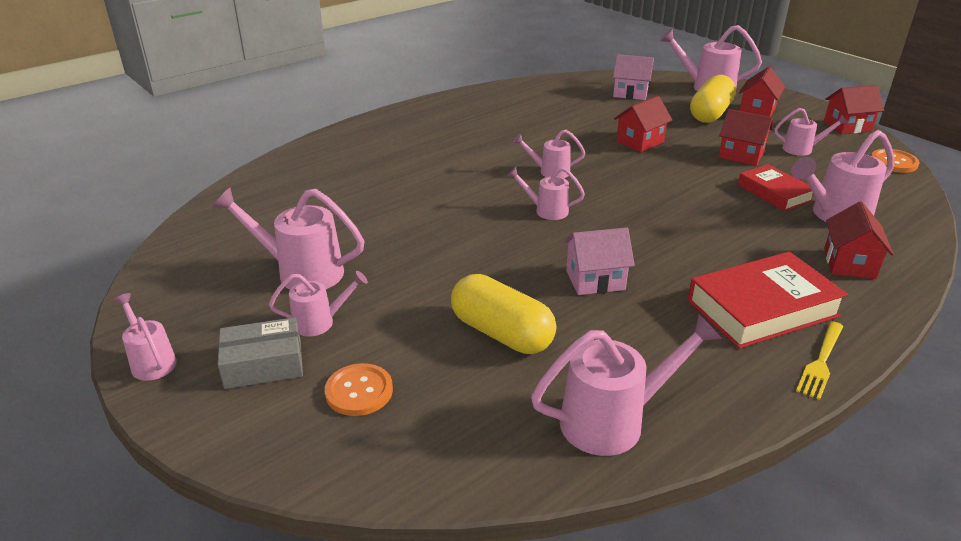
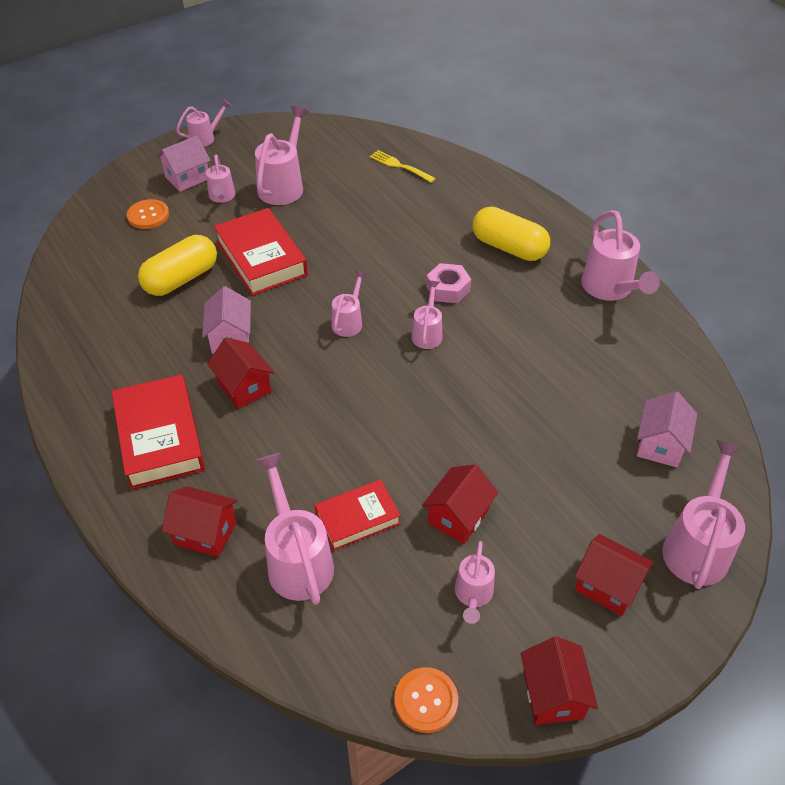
camera: 95 degrees right, 15 degrees up
grey box [217,317,303,389] -> pink house [157,135,211,192]
pink watering can [531,314,722,456] -> pink watering can moved to [581,210,660,301]
red house [614,96,672,152] -> red house moved to [207,337,274,409]
yellow capsule [690,75,736,123] -> yellow capsule moved to [472,207,550,261]
yellow fork [796,321,843,400] -> yellow fork moved to [370,150,436,183]
none -> red book [214,208,308,296]
none -> pink nut [426,263,471,303]

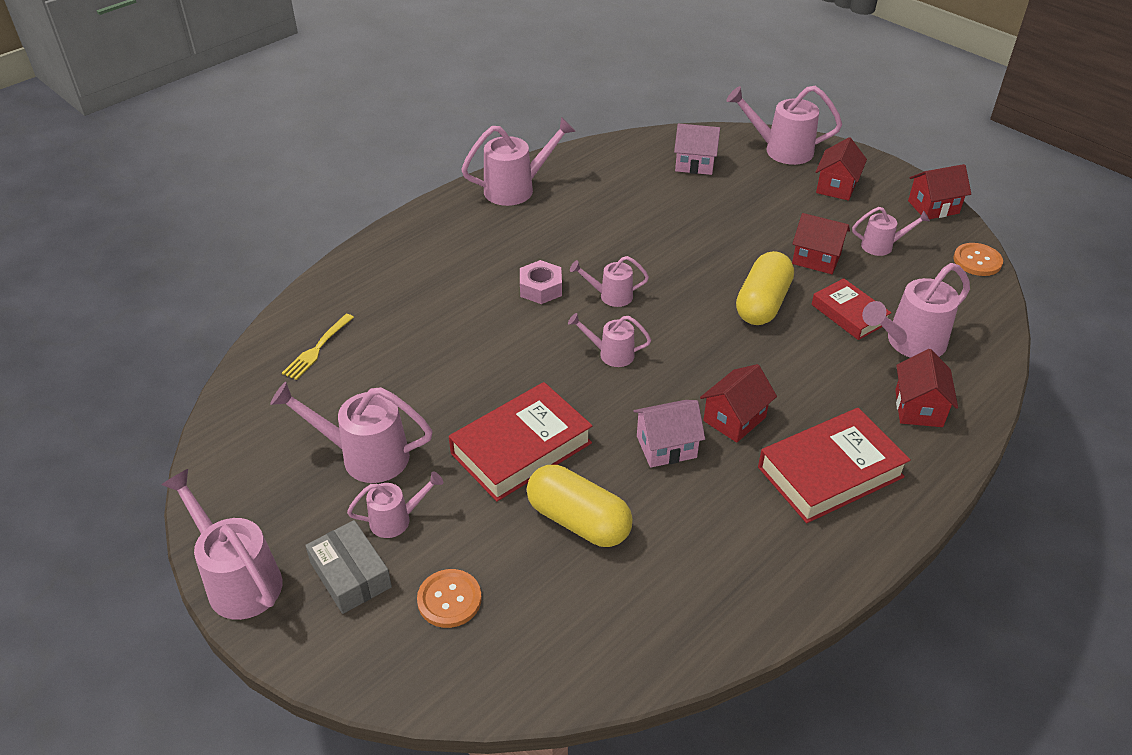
camera: 100 degrees left, 5 degrees down
pink house [157,135,211,192] -> grey box [305,520,392,614]
pink watering can [176,99,231,147] -> pink watering can [161,469,282,620], size x1.72
yellow capsule [472,207,550,261] -> yellow capsule moved to [736,251,794,325]

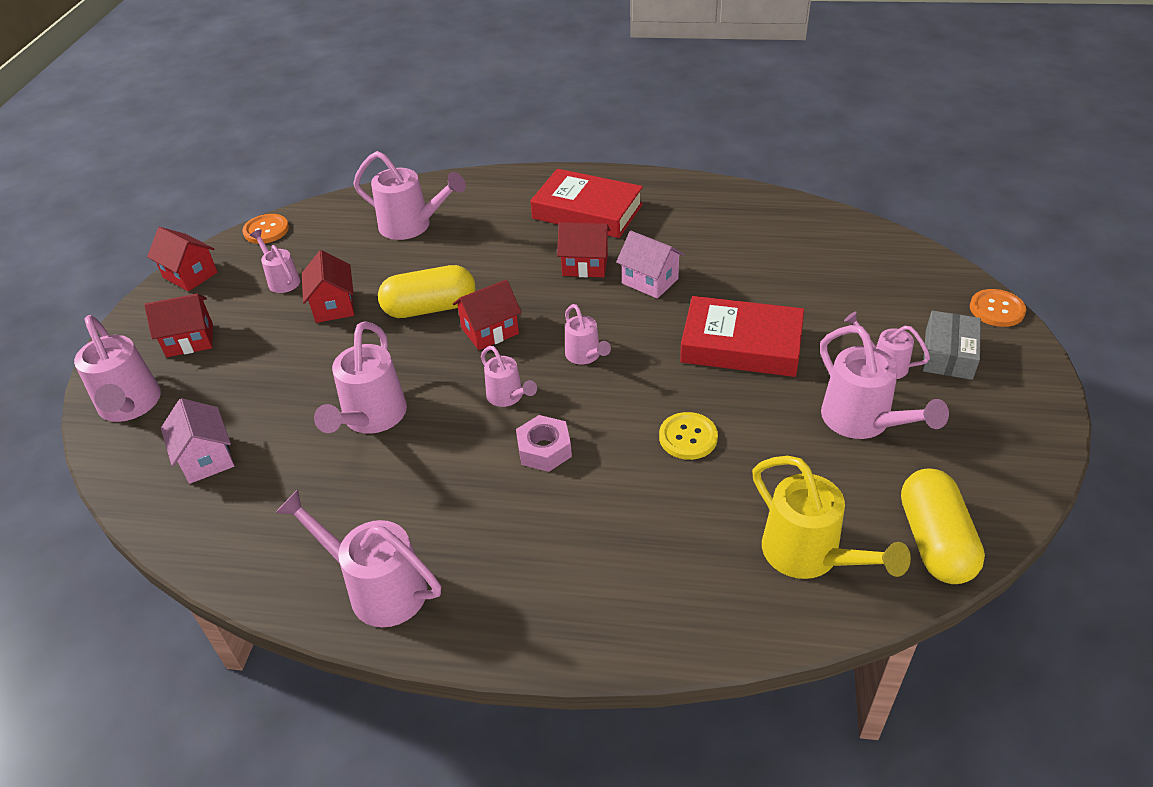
camera: 125 degrees left, 0 degrees up
pink watering can [161,469,282,620] -> pink watering can moved to [314,321,407,433]
yellow fork [282,314,354,380] -> yellow watering can [752,456,911,579]
orange button [417,569,482,628] -> orange button moved to [970,289,1026,327]
yellow capsule [527,465,633,547] -> yellow capsule moved to [901,468,985,584]
red book [811,278,891,340] -> none
red house [895,349,958,427] -> red house moved to [453,279,521,350]
none -> yellow button [659,412,718,460]

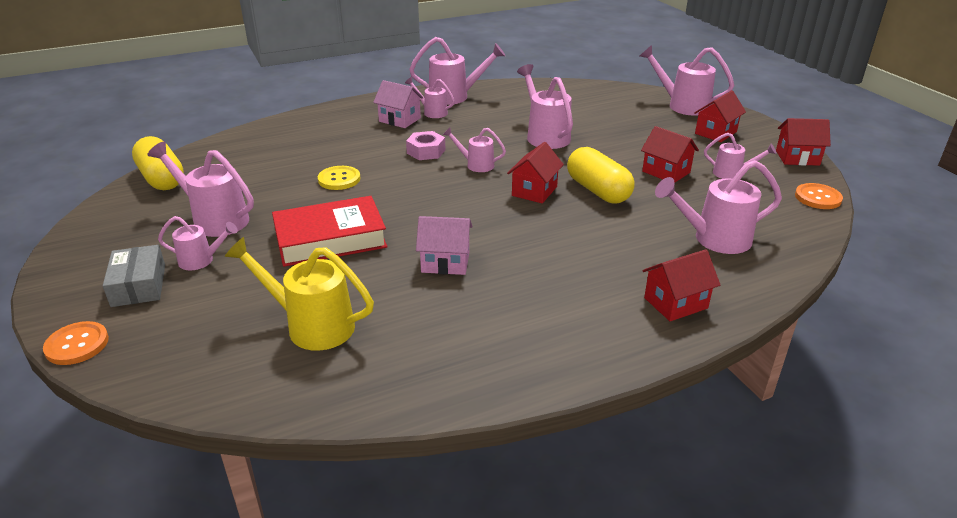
camera: 145 degrees right, 10 degrees down
pink house [161,398,234,484] -> pink house moved to [373,80,424,128]
yellow capsule [378,265,475,318] -> yellow capsule turned 75 degrees counterclockwise [567,147,635,204]
red book [530,169,643,238] -> none
red house [557,222,610,277] -> red house moved to [642,249,720,321]
pink watering can [565,304,611,365] -> pink watering can moved to [405,77,455,118]
yellow watering can [752,456,911,579] -> yellow watering can moved to [225,237,374,351]

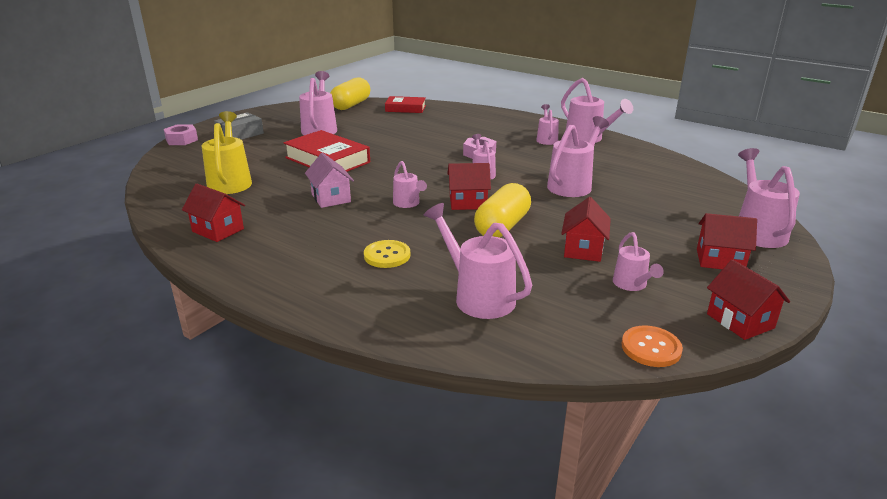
camera: 60 degrees right, 5 degrees down
orange button [43,321,109,365] -> pink nut [164,124,198,145]
pink watering can [158,216,238,270] -> pink watering can moved to [393,161,427,208]
yellow button [318,166,360,190] -> yellow button moved to [364,240,411,268]
pink house [373,80,424,128] -> none
red house [642,249,720,321] -> red house moved to [182,183,245,242]
none -> red book [385,96,426,113]

